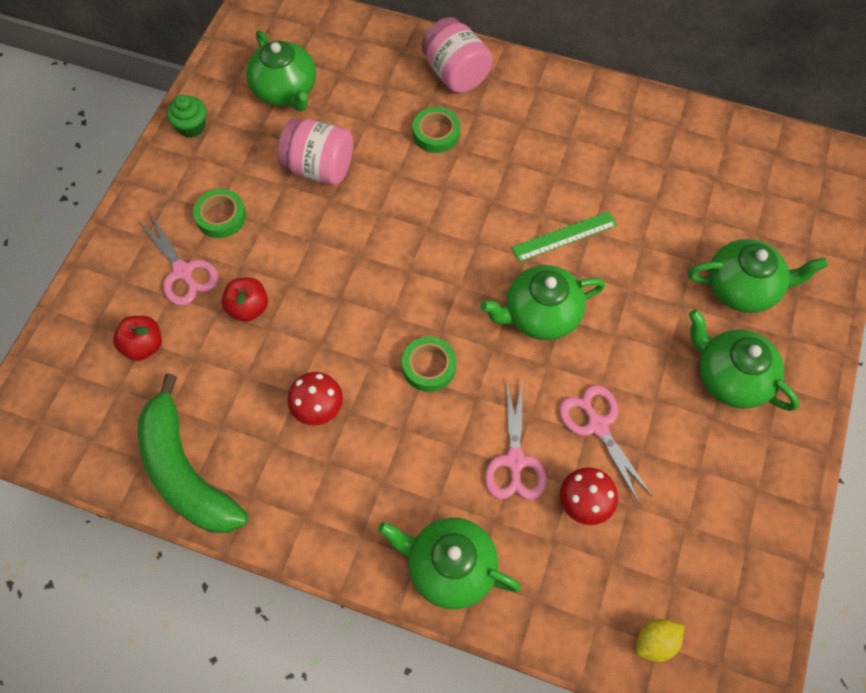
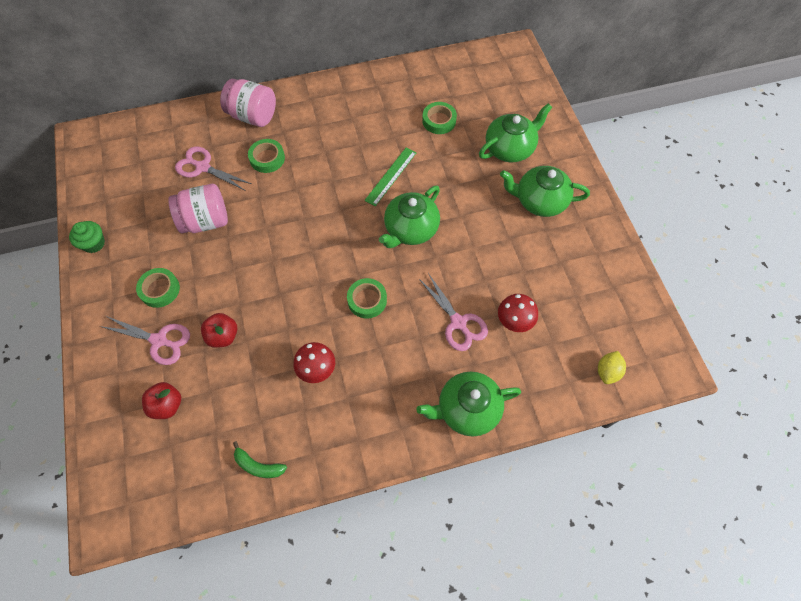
camera: 35 degrees left, 0 degrees up
green banana [138,373,248,533] -> green banana [233,441,287,478], size x0.43
green teapot [246,30,316,111] -> none
pink scissors [559,385,653,503] -> pink scissors moved to [175,146,251,191]
none -> green tape [422,102,457,134]

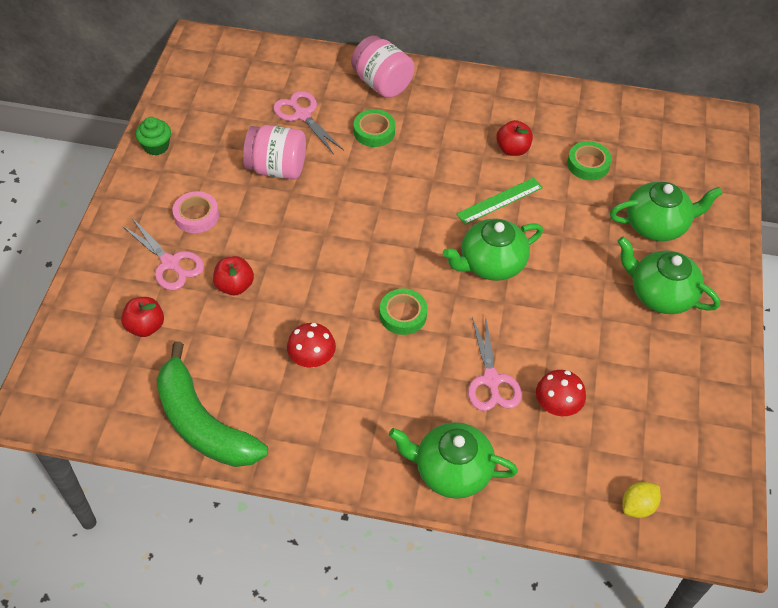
camera: 25 degrees right, 10 degrees down
green tape [136,268,180,308] -> pink tape [173,191,219,233]
green banana [233,441,287,478] -> green banana [156,342,268,467], size x2.32
none -> red apple [496,120,533,156]

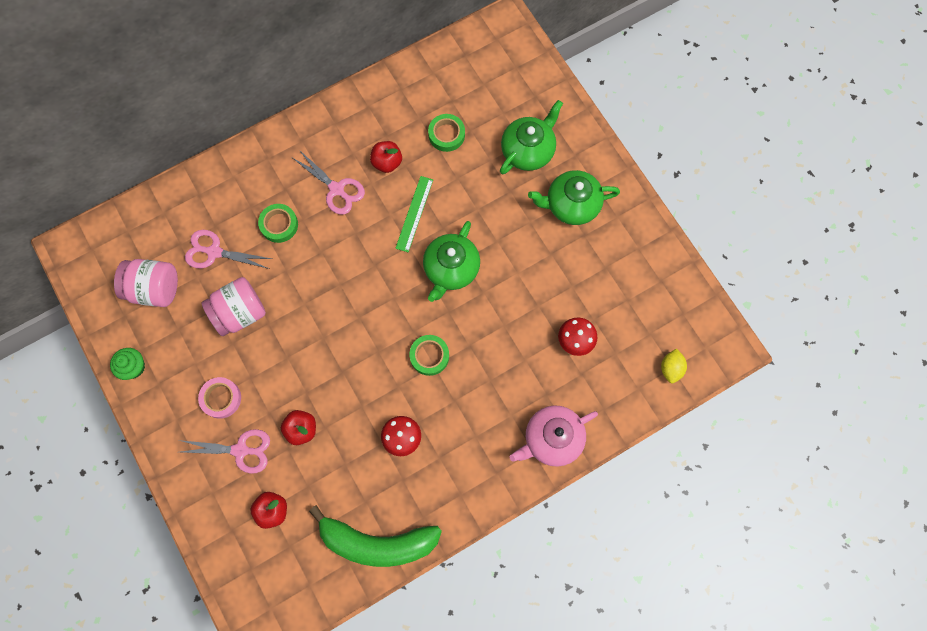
camera: 40 degrees left, 20 degrees up
pink jar [351,36,415,98] -> pink jar moved to [114,259,178,307]
green teapot [389,422,518,499] -> pink teapot [510,405,598,467]
pink scissors [468,315,522,411] -> pink scissors moved to [291,150,365,215]

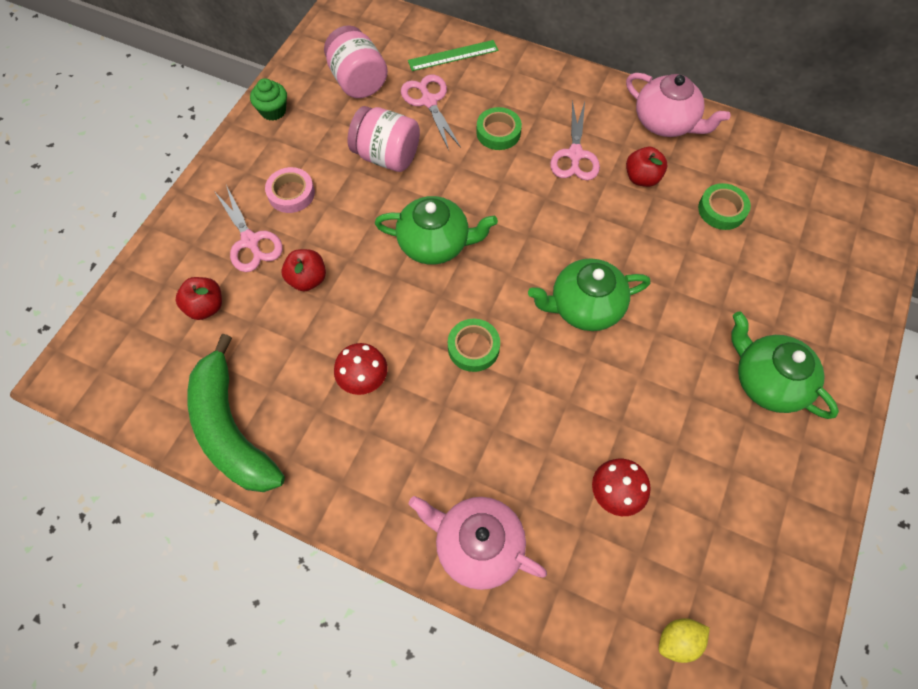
camera: 55 degrees right, 10 degrees down
green ruler [395,176,433,252] -> green ruler moved to [408,40,498,71]
green teapot [500,100,563,174] -> green teapot moved to [375,196,498,265]
none -> pink teapot [626,73,731,137]

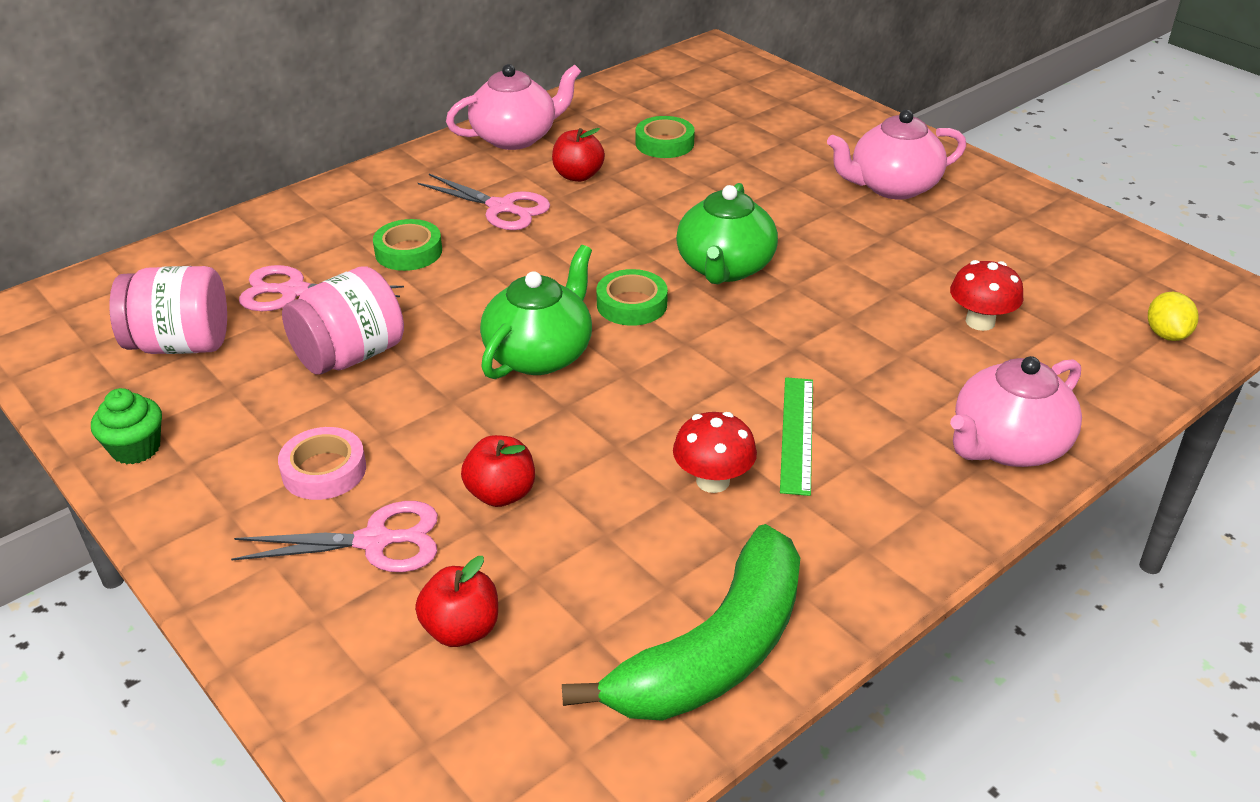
camera: 65 degrees left, 25 degrees down
green banana [187,334,285,492] -> green banana turned 45 degrees counterclockwise [562,524,800,721]
green ruler [408,40,498,71] -> green ruler moved to [780,377,813,496]
green tape [448,319,500,372] -> green tape moved to [596,269,668,326]
green teapot [731,311,839,419] -> pink teapot [827,110,966,200]

